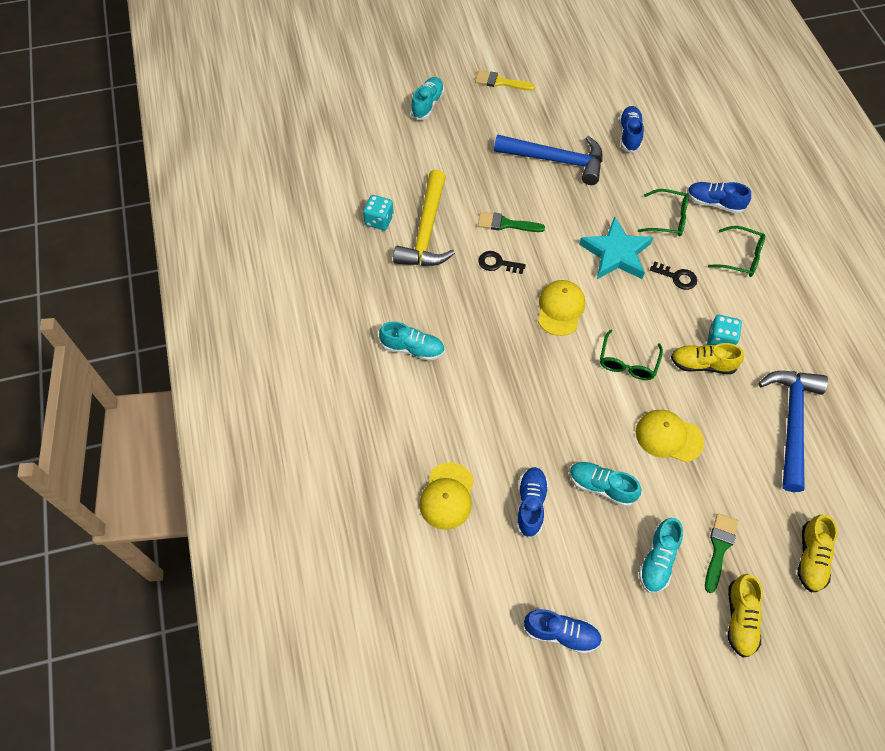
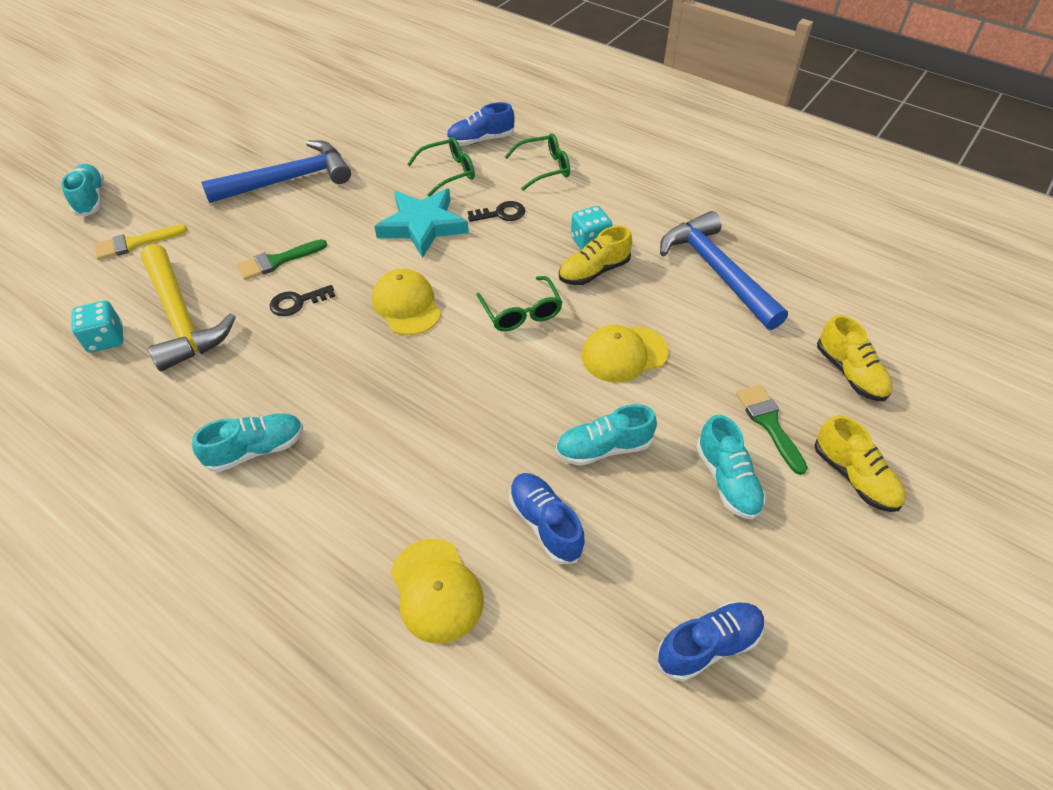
camera: 40 degrees left, 10 degrees down
yellow brush [475,70,535,91] -> yellow brush moved to [94,224,188,260]
blue shoe [619,106,644,153] -> none

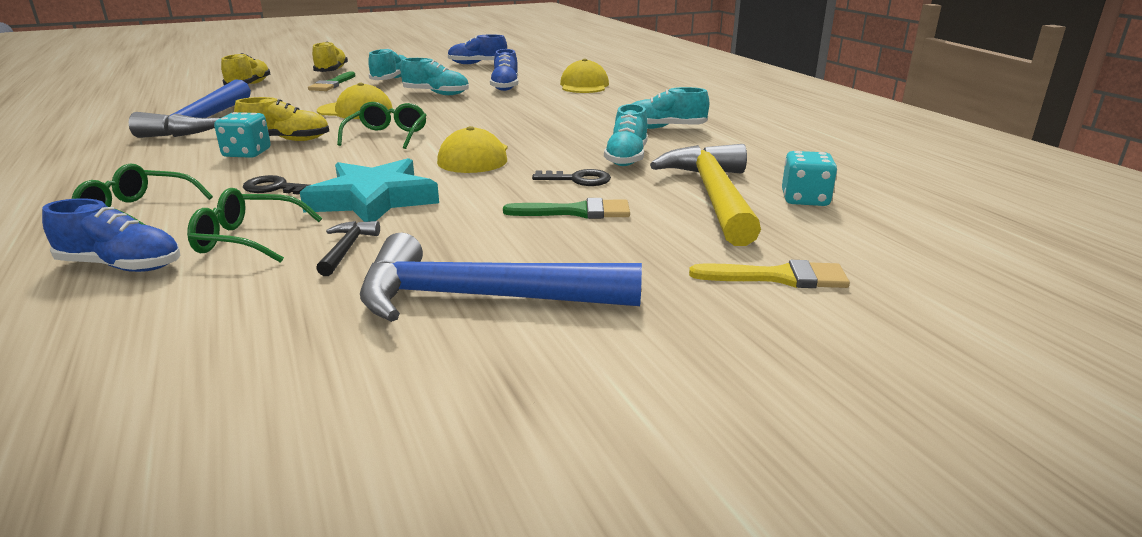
camera: 150 degrees left, 25 degrees down
turquoise shoe [61,164,104,216] -> turquoise shoe moved to [604,104,648,166]
none -> black hammer [316,221,380,276]

